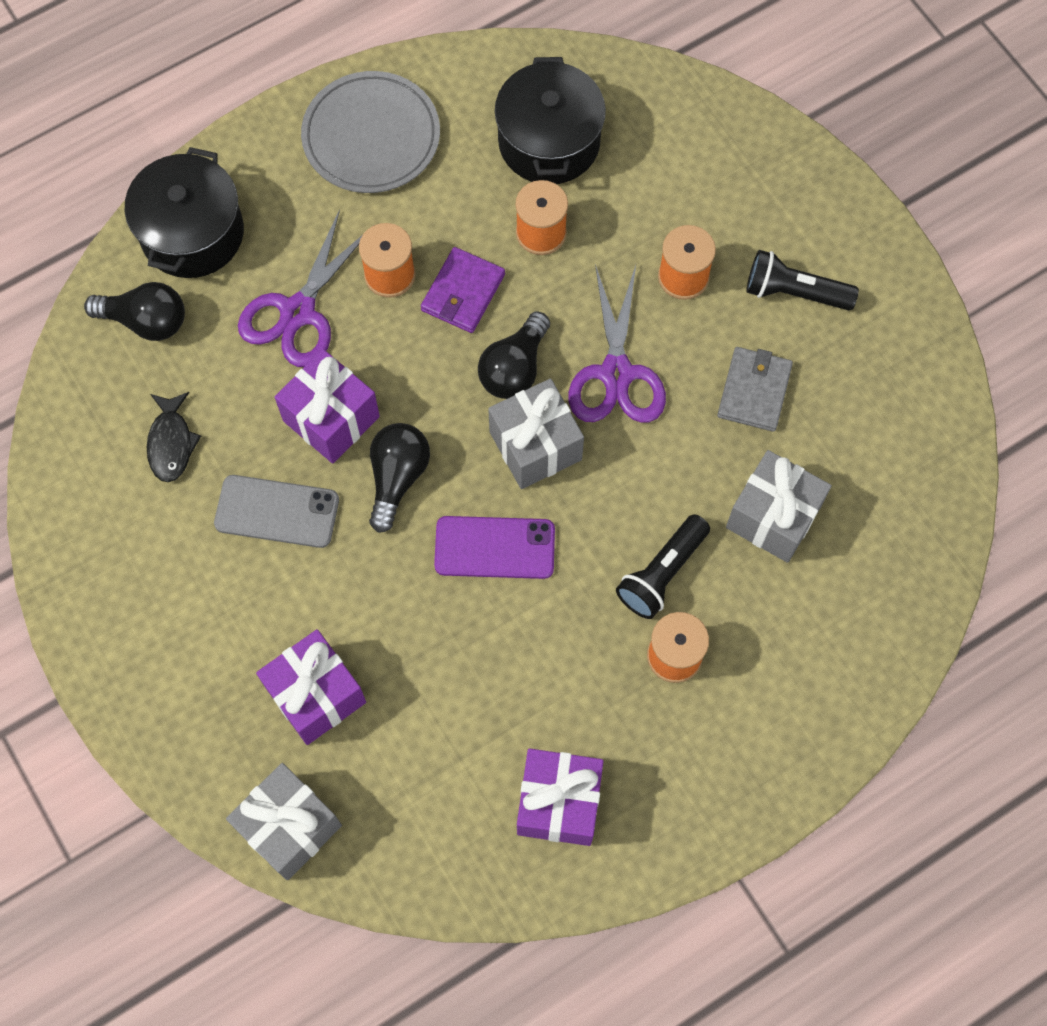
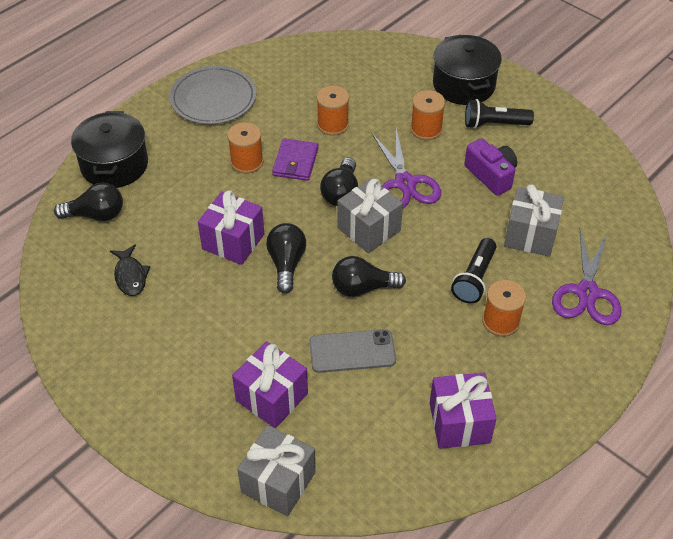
camera: 15 degrees left, 20 degrees down
grey phone [214,475,339,548] -> grey phone moved to [309,329,396,373]
purple scissors [238,209,374,367] -> purple scissors moved to [552,229,621,325]
purple phone [434,516,555,579] -> black light bulb [332,256,406,297]
black pot [495,57,606,184] -> black pot moved to [433,35,502,105]
grey wallet [717,347,793,432] -> purple camera [464,138,517,196]

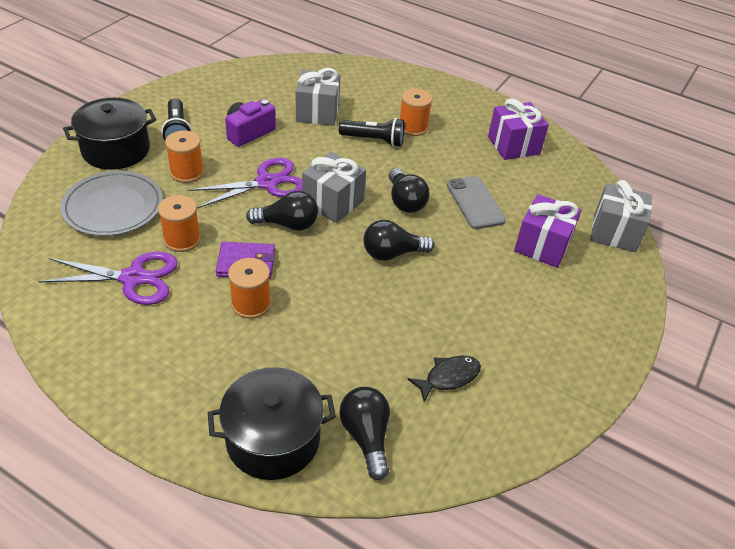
camera: 105 degrees left, 5 degrees down
grey plate [170,66,257,124] -> grey plate moved to [60,171,163,236]
purple gift [198,190,264,265] -> none
purple scissors [552,229,621,325] -> purple scissors moved to [39,252,178,305]

